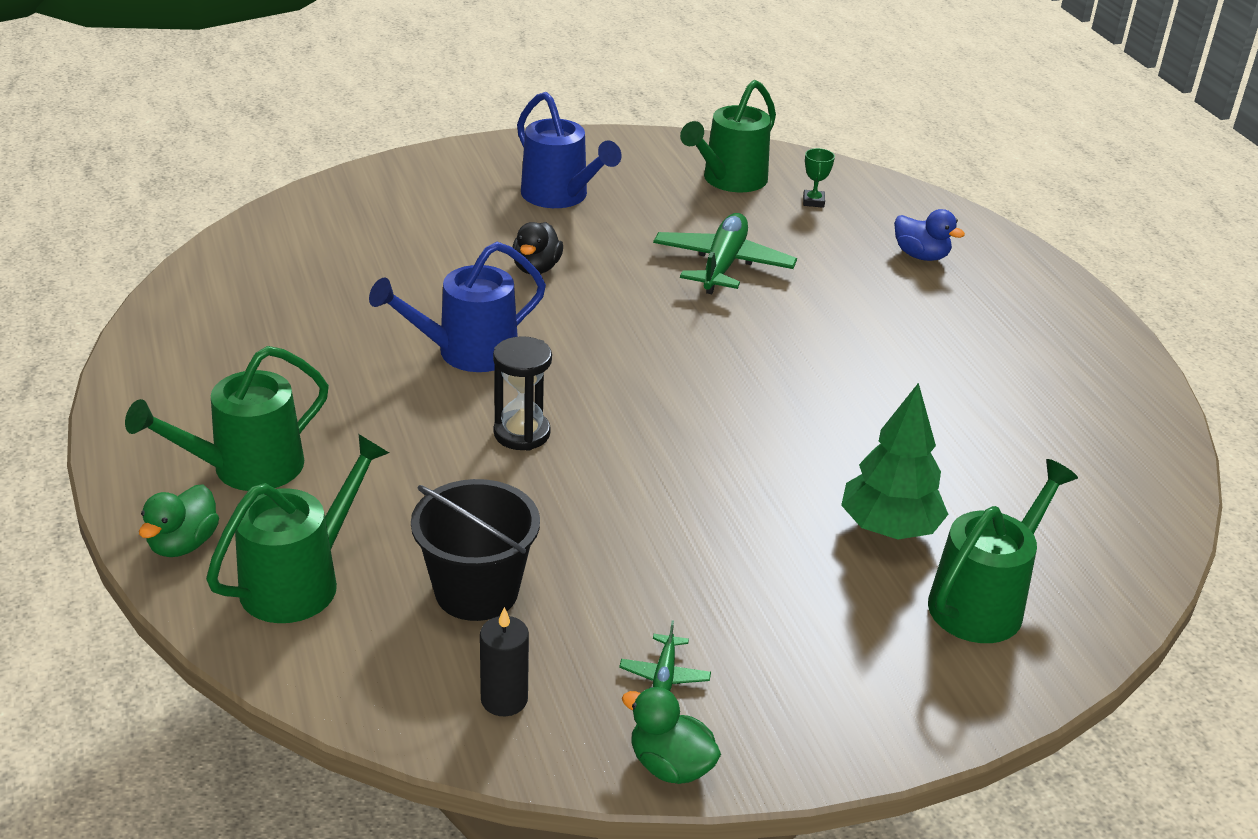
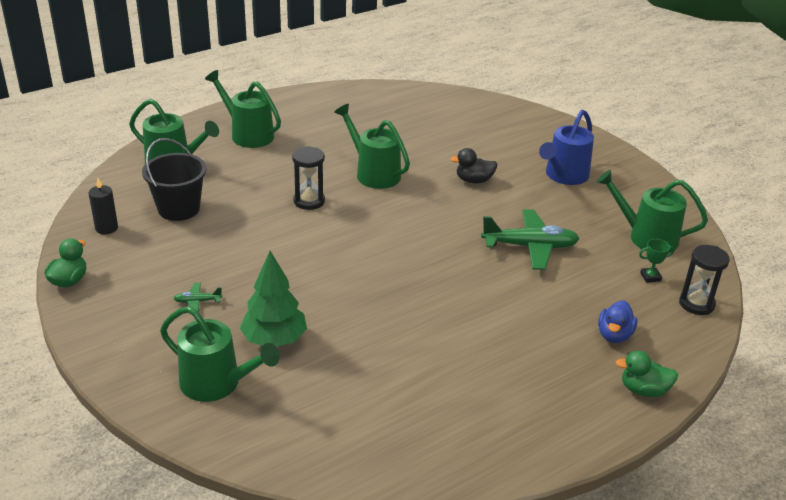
camera: 75 degrees right, 0 degrees up
green duck [139,484,219,557] -> green duck moved to [615,351,678,397]
blue watering can [369,242,546,372] -> green watering can [334,104,410,189]
green plane [619,620,711,691] -> green plane moved to [174,282,222,312]
none -> black hourglass [679,245,730,315]

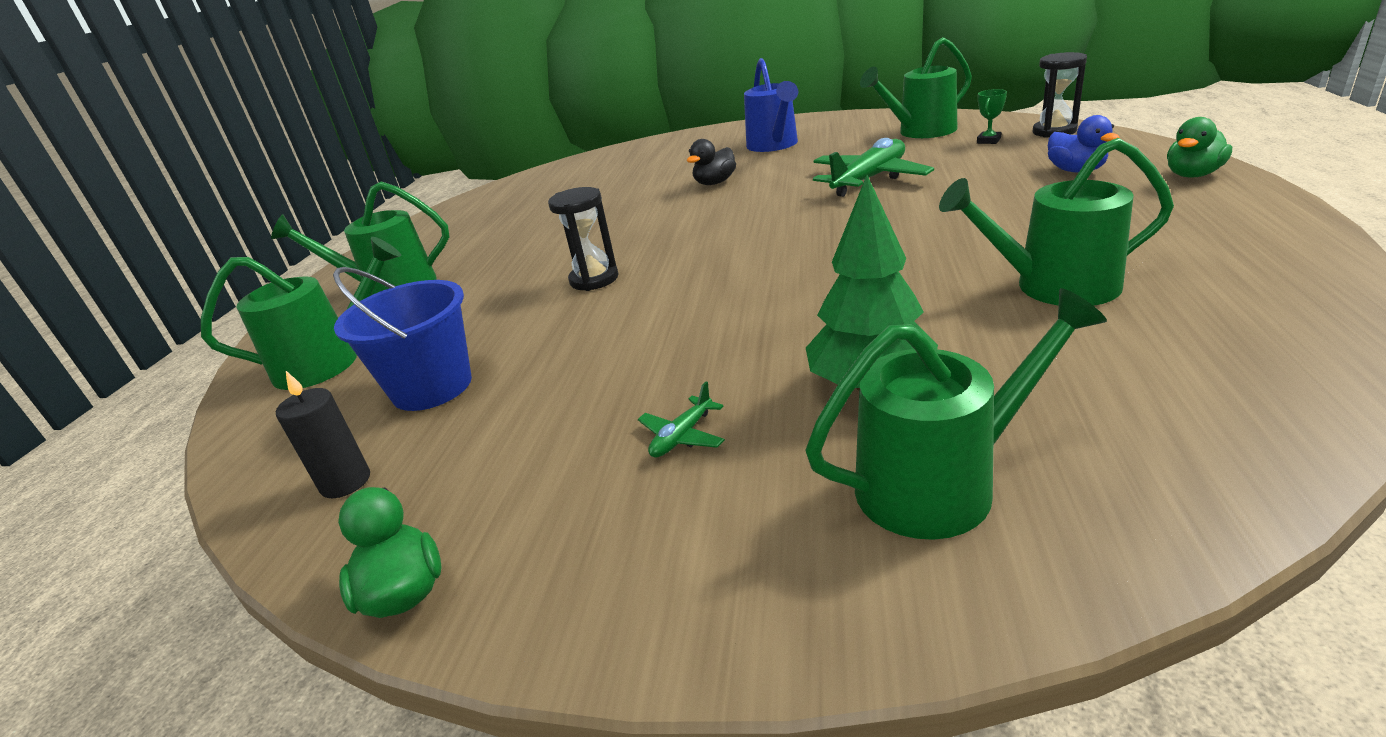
camera: 40 degrees left, 5 degrees down
black bucket [142,138,207,221] -> blue bucket [333,267,472,411]
green watering can [334,104,410,189] -> green watering can moved to [939,138,1174,306]

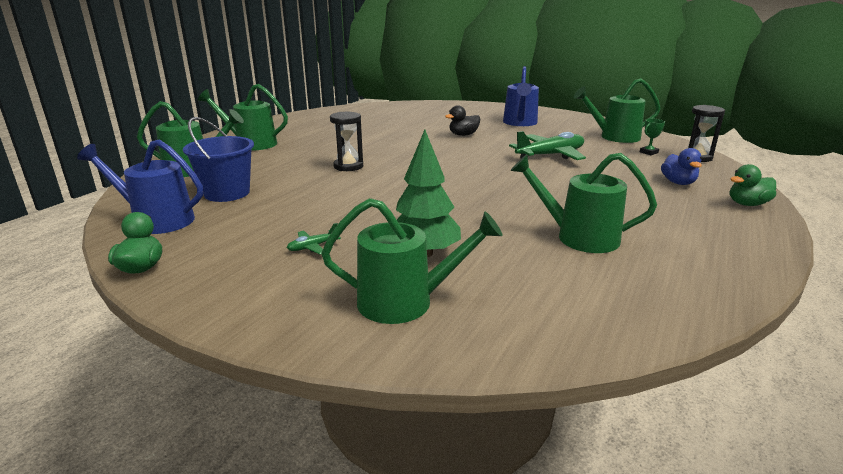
camera: 15 degrees right, 5 degrees down
black candle [276,371,370,498] -> blue watering can [77,139,203,234]

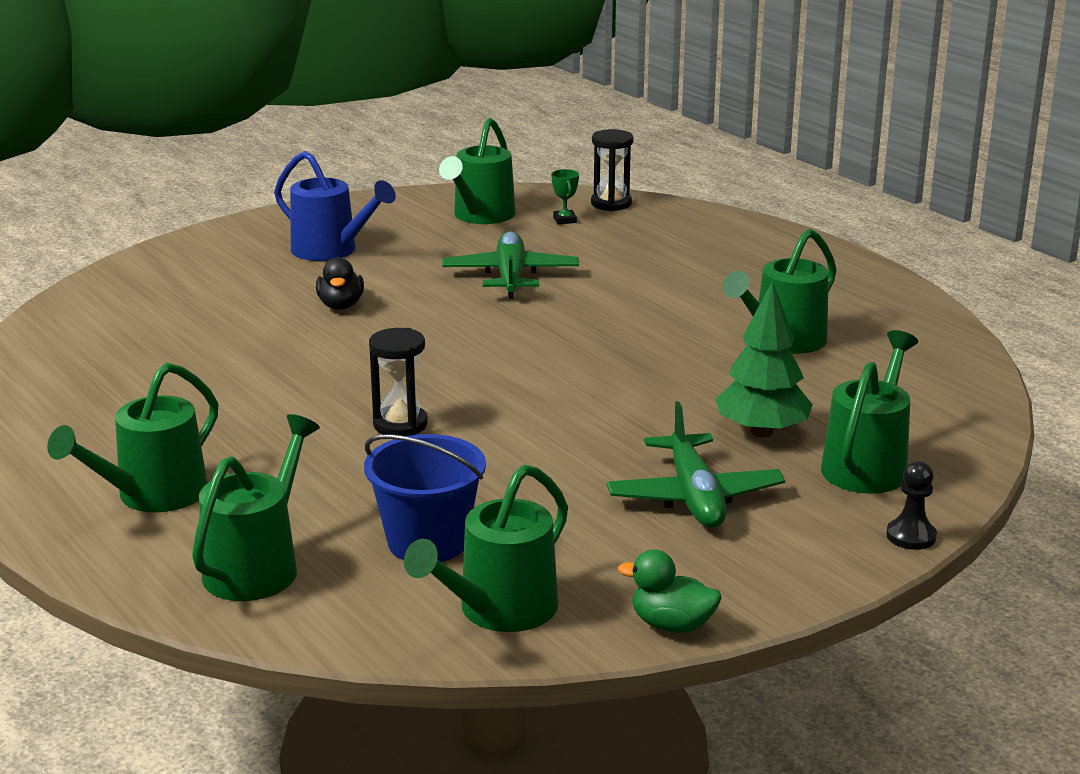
camera: 65 degrees left, 0 degrees up
blue watering can [77,139,203,234] -> green watering can [404,464,568,632]
green plane [287,223,341,255] -> green plane [607,401,785,528], size x2.24
blue duck [661,148,702,185] -> none
green duck [730,164,776,206] -> none
none -> black pawn [886,461,937,550]

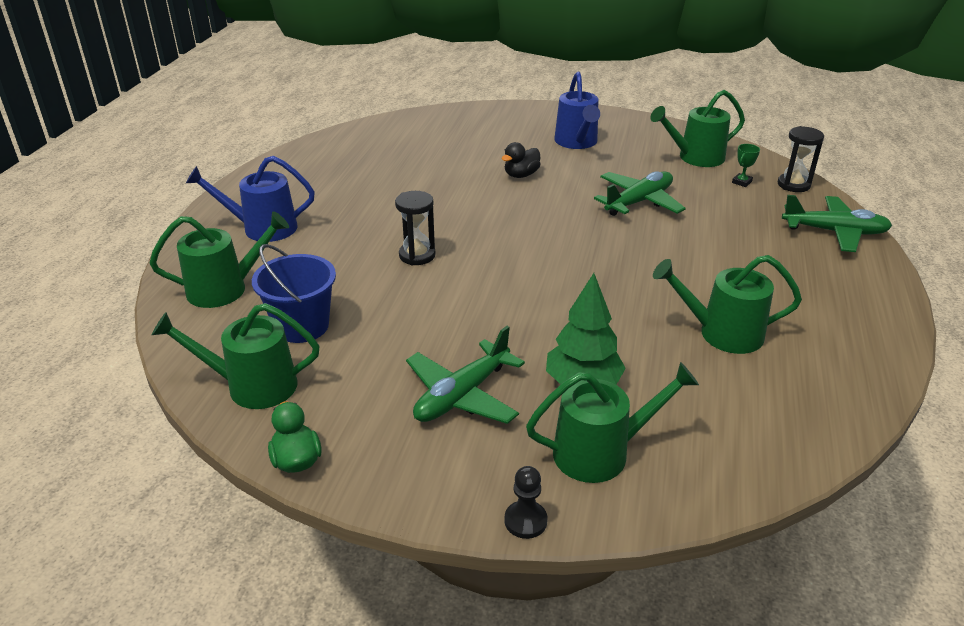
camera: 50 degrees right, 10 degrees up
green watering can [47,363,218,512] -> blue watering can [186,156,315,242]
none -> green plane [782,195,892,252]

